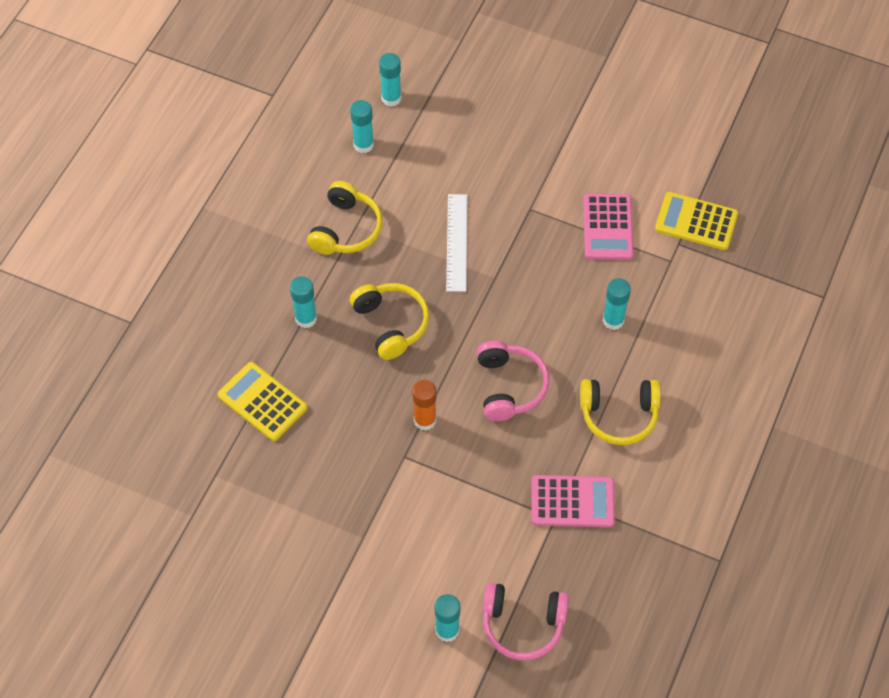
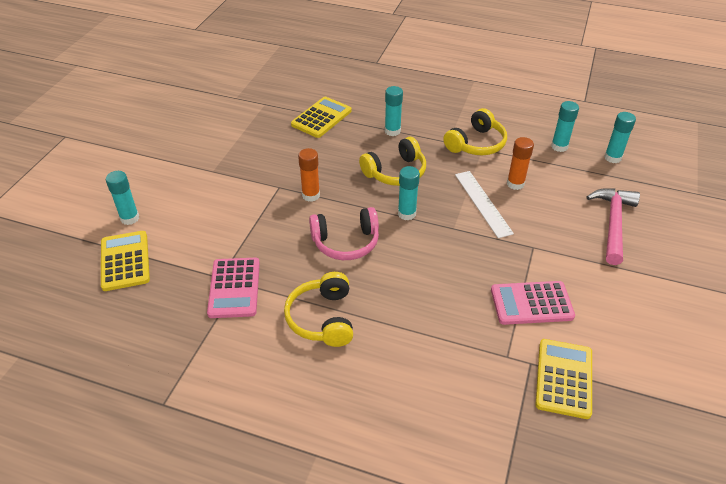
camera: 85 degrees right, 15 degrees down
yellow headphones [307,181,383,255] -> yellow headphones turned 60 degrees counterclockwise [443,108,507,155]
white ruler [446,194,467,292] -> white ruler turned 75 degrees clockwise [455,171,514,238]
pink headphones [482,582,569,660] -> yellow calculator [101,231,150,291]
turquoise glue stick [603,278,631,330] -> turquoise glue stick moved to [398,166,420,221]
none -> orange glue stick [507,137,534,190]
none -> pink hammer [586,188,640,265]

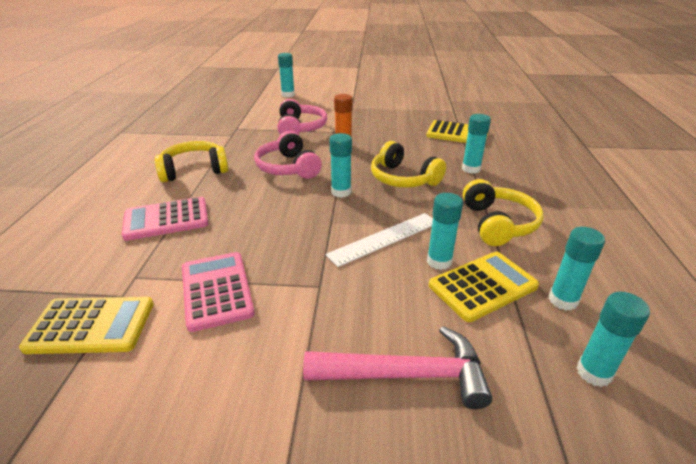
camera: 75 degrees right, 10 degrees down
yellow calculator [101,231,150,291] -> yellow calculator moved to [429,252,539,322]
pink calculator [207,258,260,318] -> pink calculator moved to [122,197,209,241]
yellow headphones [443,108,507,155] -> yellow headphones turned 120 degrees counterclockwise [463,179,543,246]
orange glue stick [507,137,534,190] -> turquoise glue stick [427,193,463,270]
none -> pink headphones [277,99,327,135]

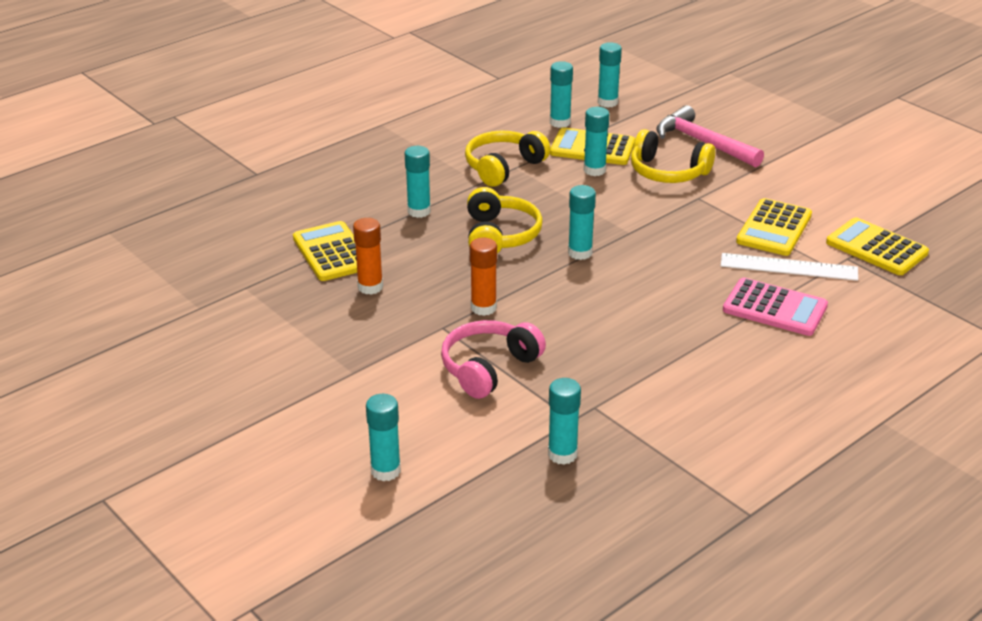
camera: 135 degrees left, 0 degrees up
yellow headphones [155,141,228,182] -> yellow headphones moved to [631,129,715,183]
pink calculator [182,252,255,332] -> yellow calculator [736,198,812,256]
pink headphones [254,131,322,179] -> none
white ruler [326,213,433,267] -> white ruler moved to [721,253,858,281]
none -> orange glue stick [353,218,383,295]
none -> turquoise glue stick [548,378,581,465]

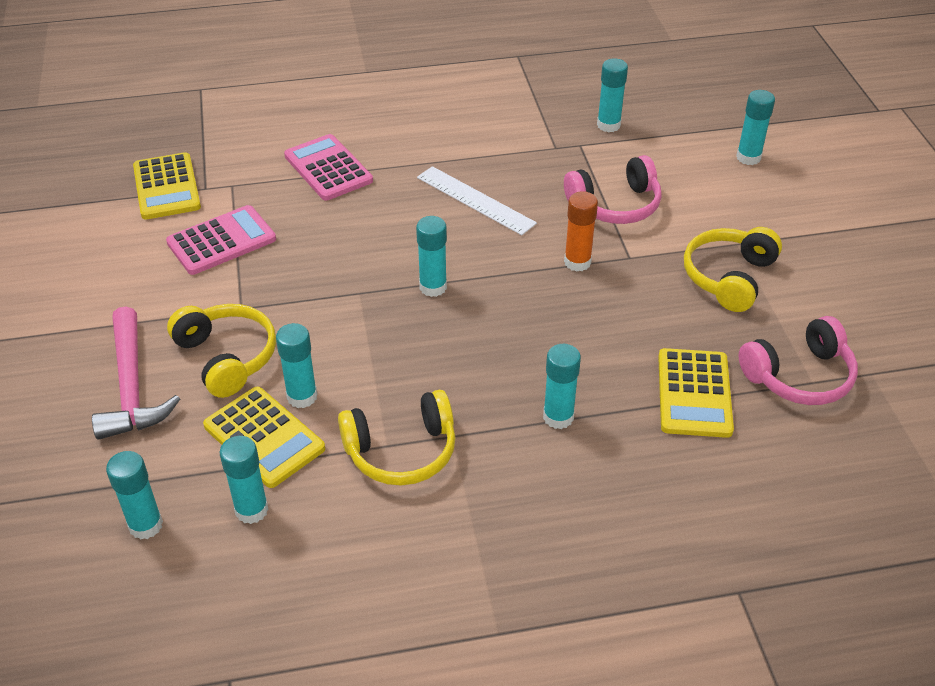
camera: 150 degrees left, 10 degrees up
orange glue stick [353,218,383,295] -> none
yellow headphones [467,187,543,254] -> yellow headphones moved to [684,227,782,312]
white ruler [721,253,858,281] -> white ruler moved to [417,166,537,235]
yellow calculator [736,198,812,256] -> pink calculator [166,205,276,275]
none -> pink headphones [739,316,858,405]

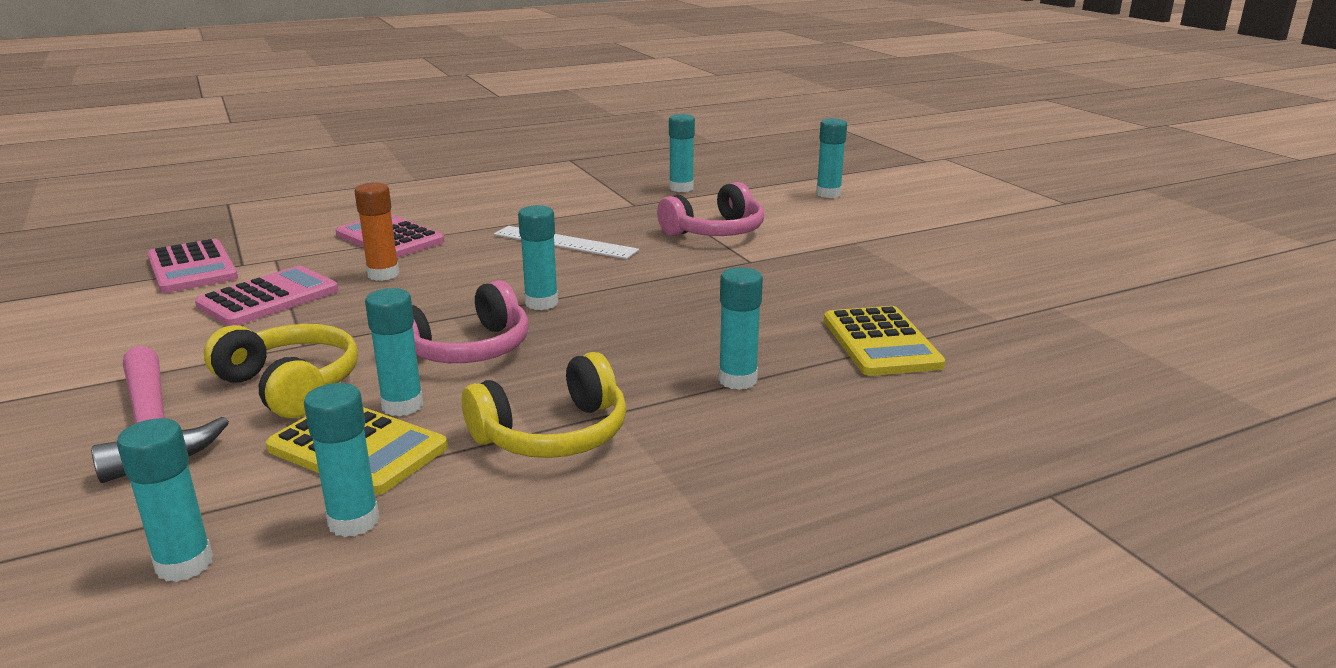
camera: 15 degrees left, 20 degrees down
yellow calculator [133,152,201,220] -> pink calculator [147,239,238,293]
orange glue stick [564,191,598,271] -> orange glue stick moved to [354,182,399,281]
yellow headphones [684,227,782,312] -> none
pink headphones [739,316,858,405] -> pink headphones moved to [412,280,529,363]

